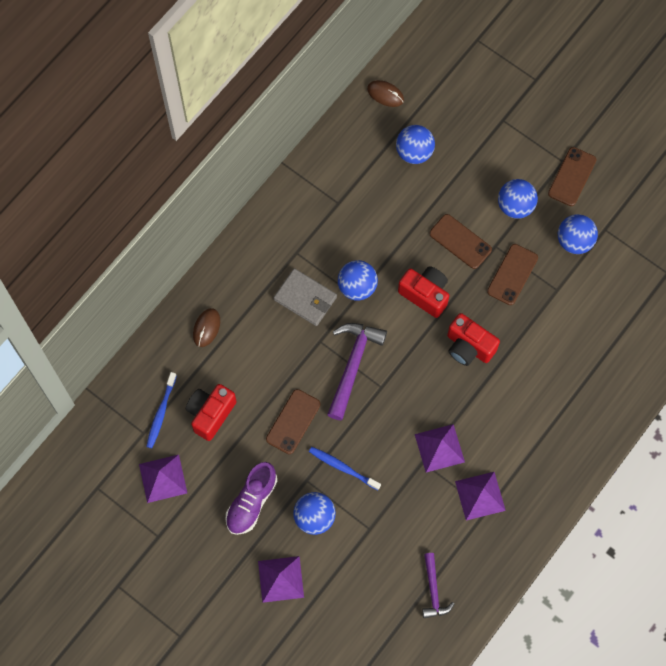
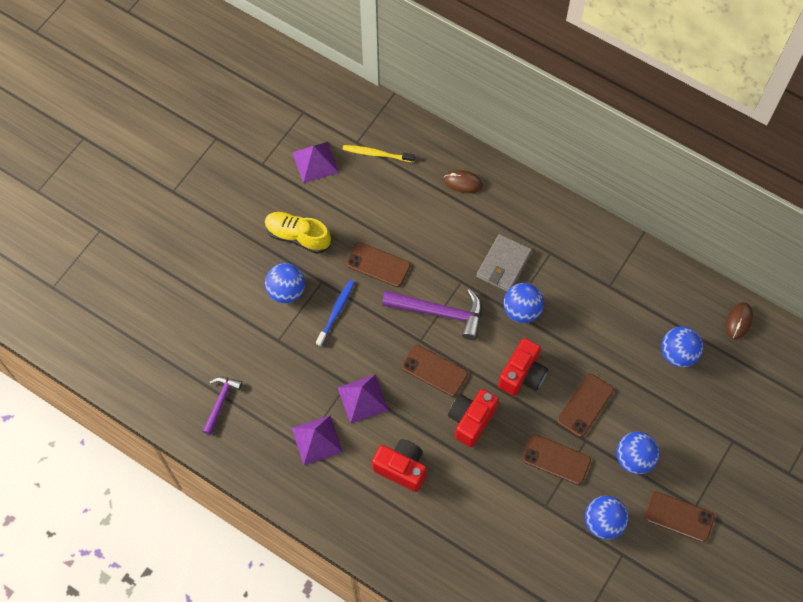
camera: 85 degrees right, 5 degrees down
blue toothbrush [146,372,177,448] -> yellow toothbrush [342,145,415,162]
red camera [186,384,237,441] -> red camera moved to [372,439,427,492]
purple shoe [225,462,277,535] -> yellow shoe [265,212,331,254]
purple pyramid [258,556,304,603] -> none
purple hammer [422,553,455,618] -> purple hammer turned 120 degrees clockwise [203,376,242,435]
none -> brown phone [402,345,468,397]

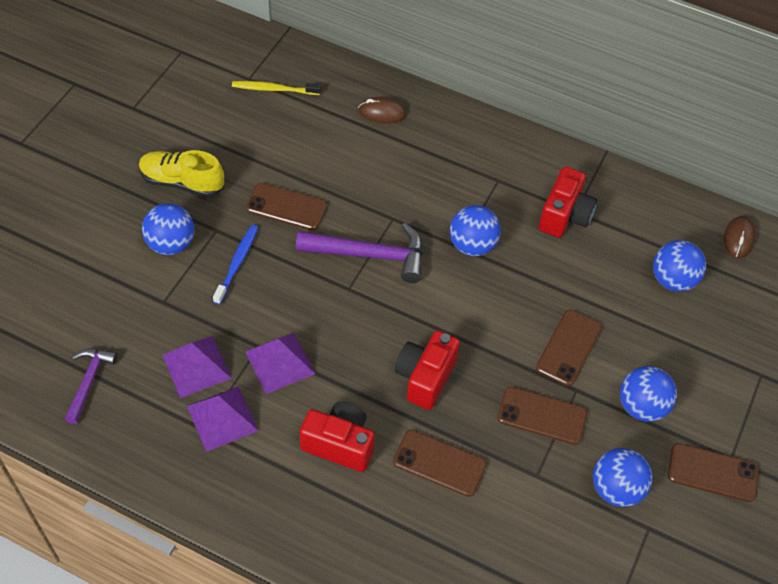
camera: 10 degrees left, 10 degrees down
purple pyramid [292,142,339,183] -> purple pyramid moved to [162,336,232,398]
brown phone [402,345,468,397] -> brown phone moved to [393,430,487,497]
grey wallet [476,234,532,292] -> none
red camera [498,338,548,396] -> red camera moved to [539,167,597,237]

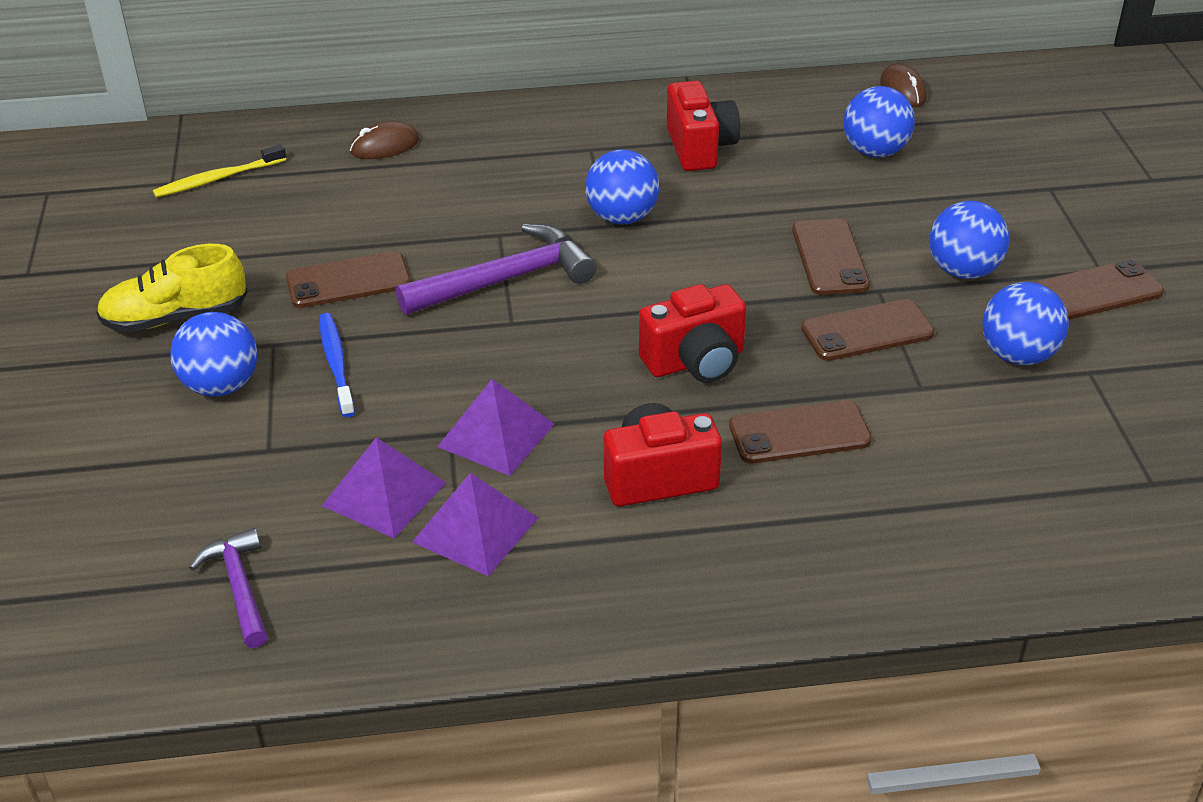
camera: 30 degrees left, 15 degrees down
red camera [395,330,460,410] -> red camera turned 105 degrees counterclockwise [639,284,746,383]

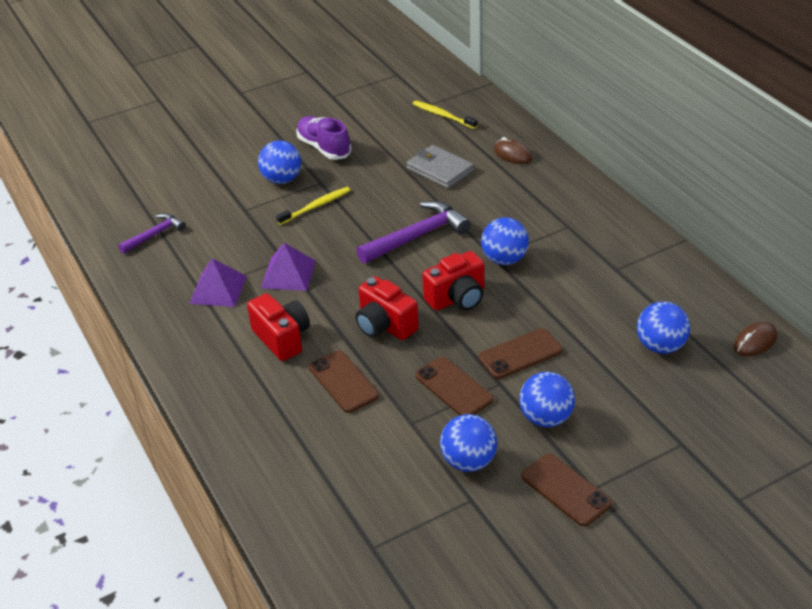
camera: 70 degrees right, 0 degrees up
yellow shoe [96,244,247,333] -> purple shoe [296,116,351,160]
brown phone [286,251,411,308] -> none
blue toothbrush [319,313,355,417] -> yellow toothbrush [276,187,350,225]
purple pyramid [322,437,446,538] -> none
purple hammer [396,224,597,315] -> purple hammer turned 75 degrees counterclockwise [356,201,471,264]
red camera [667,81,740,171] -> red camera moved to [422,251,485,311]
none -> grey wallet [406,145,474,189]

